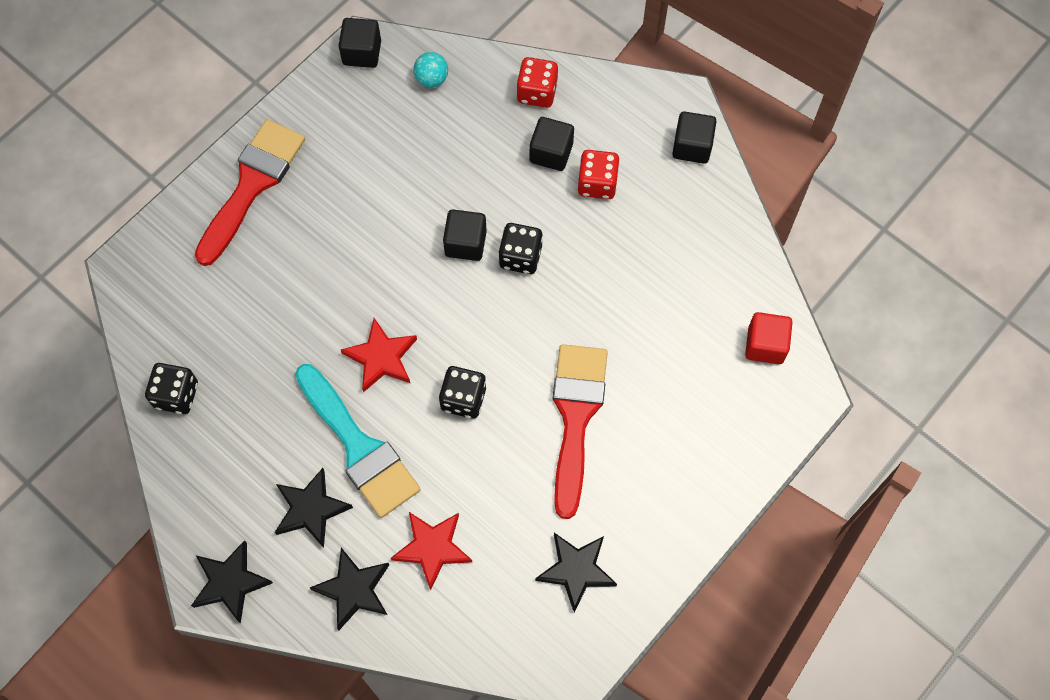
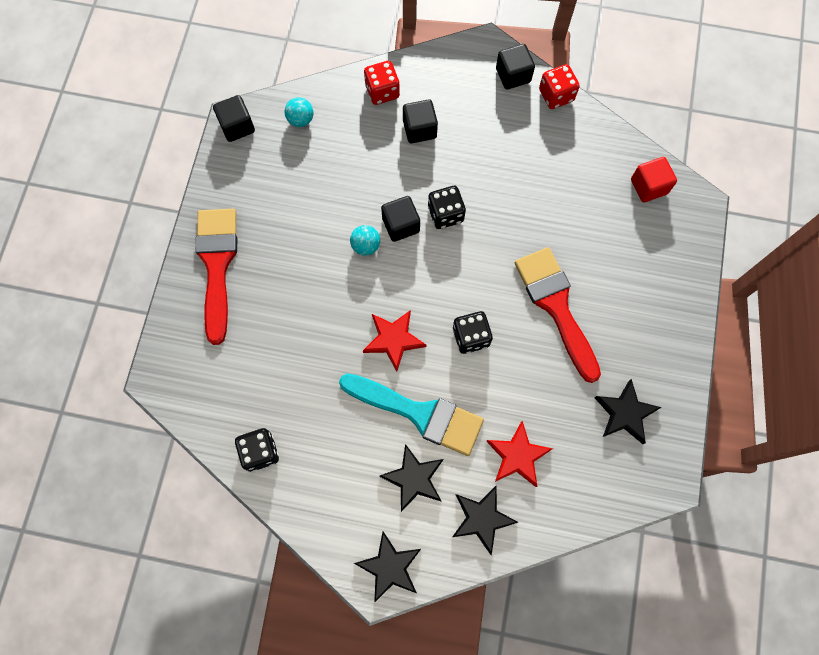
camera: 30 degrees left, 5 degrees up
red dice [577,150,620,199] -> red dice moved to [539,64,580,109]
none -> turquoise ball [350,225,380,256]

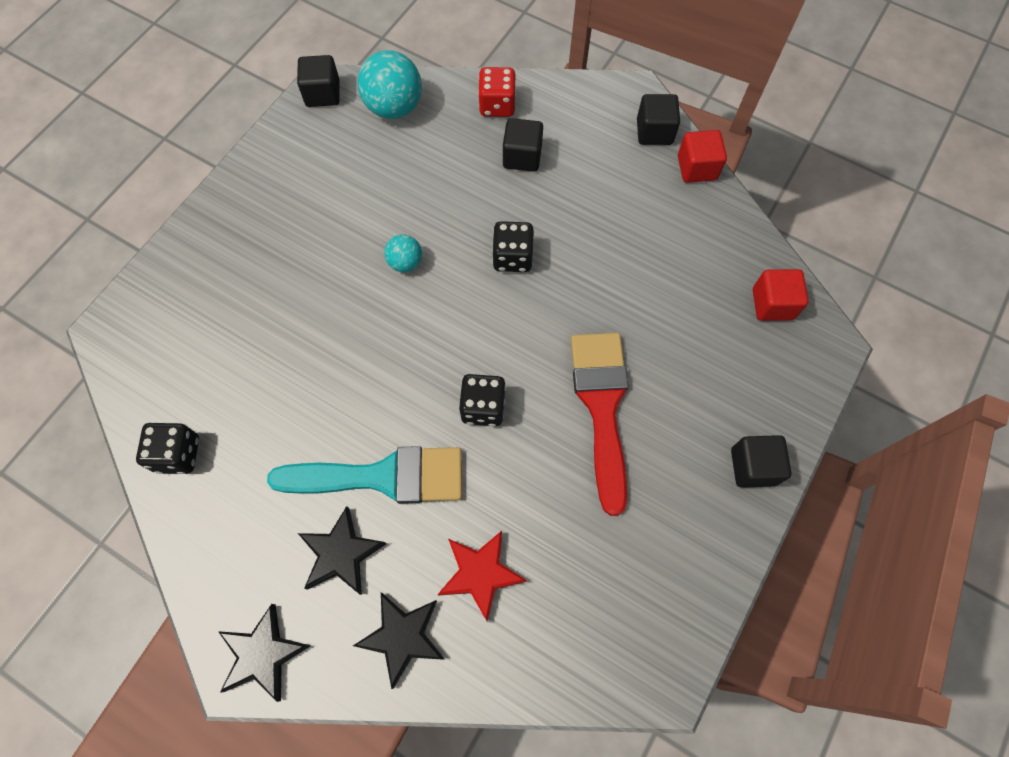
camera: 20 degrees right, 5 degrees down
red brush [195,209,237,345] -> none
turquoise ball [285,97,313,127] -> turquoise ball [358,50,422,119], size x1.84
turquoise brush [339,373,484,456] -> turquoise brush turned 45 degrees counterclockwise [267,446,462,504]
red star [363,310,426,372] -> none
black cube [381,196,420,242] -> black cube moved to [731,435,791,488]
red dice [539,64,580,109] -> red cube [678,130,727,183]
black star [595,379,662,444] -> none

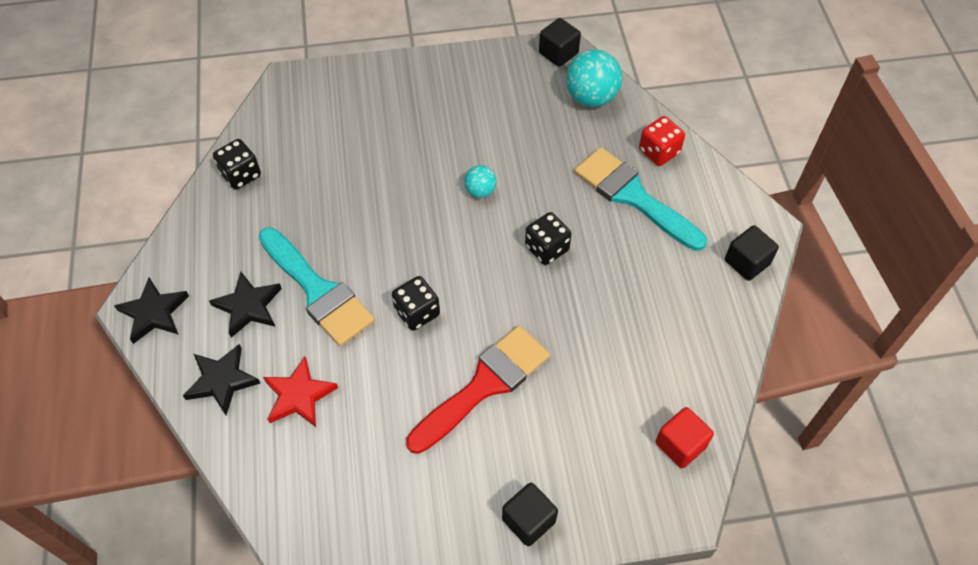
camera: 50 degrees right, 10 degrees down
black cube [503,118,543,172] -> turquoise brush [574,147,707,251]
red cube [678,130,727,183] -> none

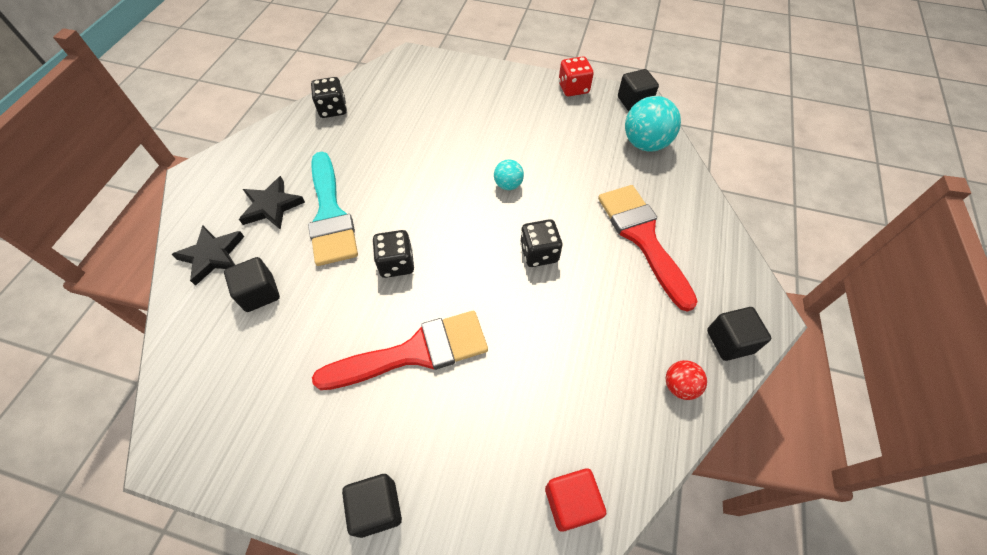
camera: 25 degrees right, 0 degrees up
black star [114,278,189,344] -> none
red star [263,357,338,427] -> black cube [224,257,280,312]
turquoise brush [574,147,707,251] -> red brush [598,185,698,312]
red dice [639,116,685,166] -> red dice moved to [559,56,594,96]
none -> red ball [666,360,707,400]

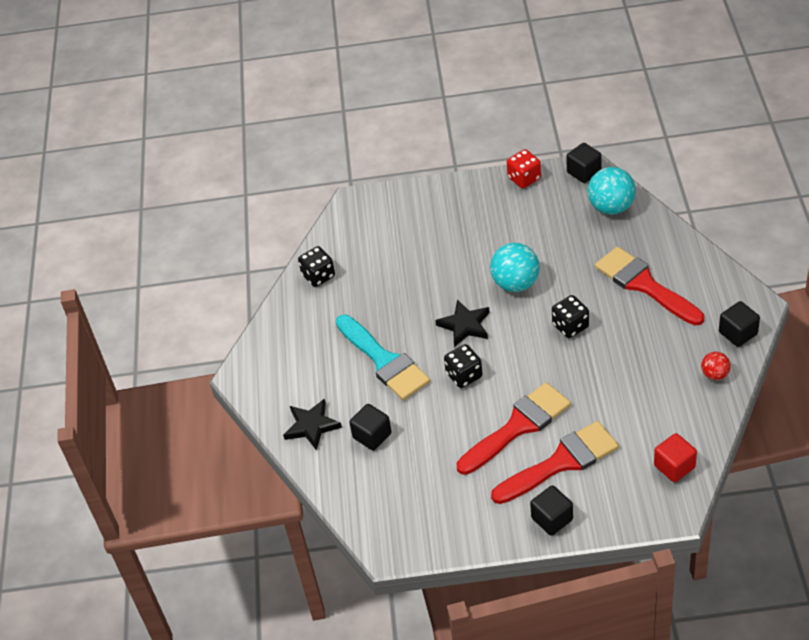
camera: 15 degrees left, 10 degrees down
black star [239,176,305,230] -> black star moved to [435,300,490,347]
turquoise ball [494,159,524,190] -> turquoise ball [490,243,540,292], size x1.84
none -> red brush [491,421,619,504]

